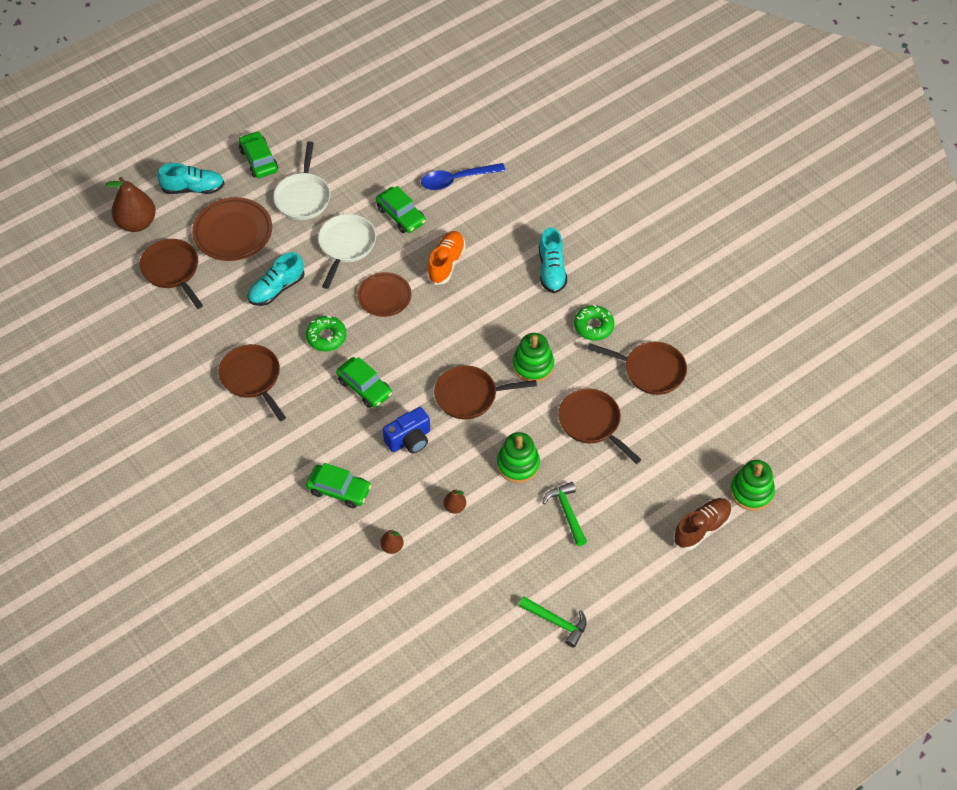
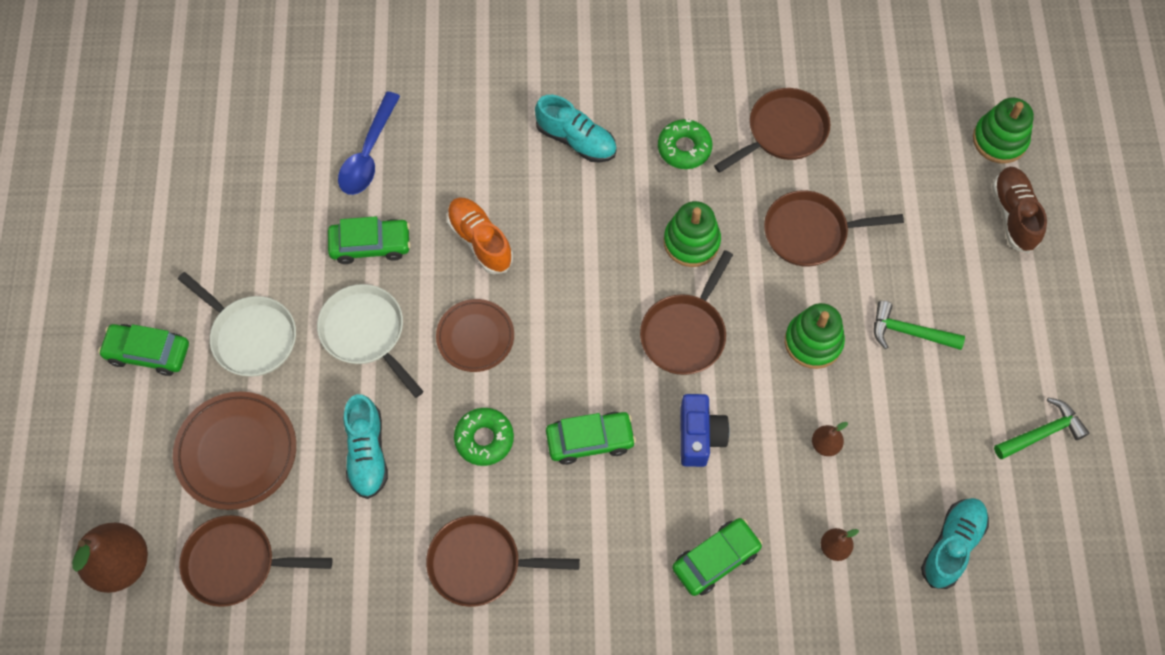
camera: 55 degrees left, 10 degrees up
turquoise shoe [157,163,225,194] -> turquoise shoe moved to [921,498,989,589]

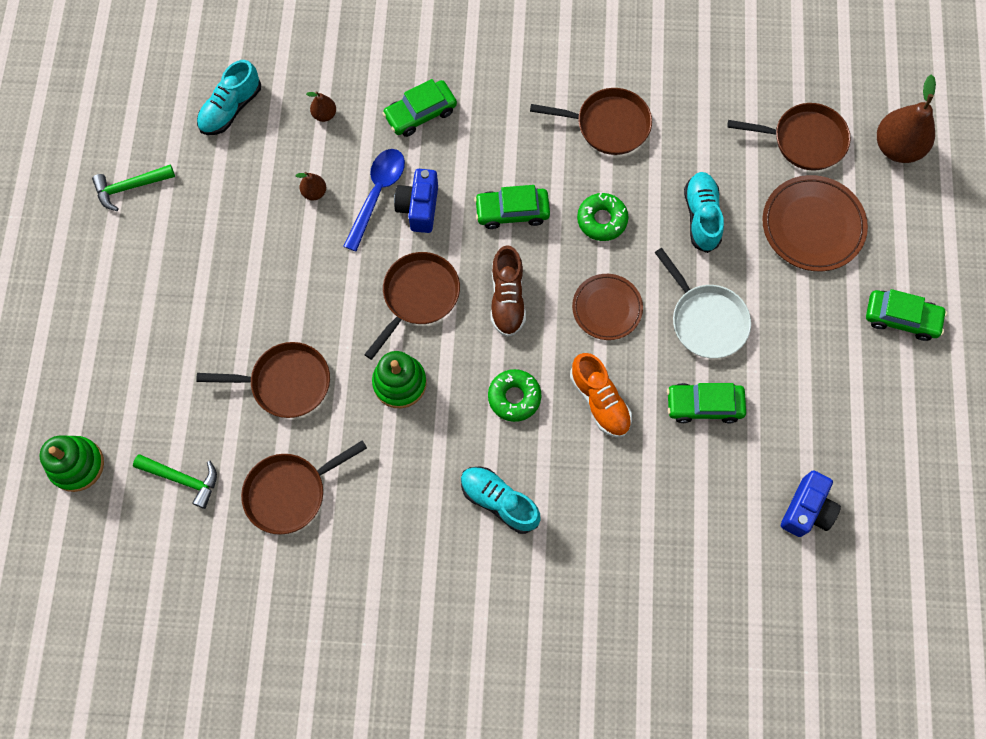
camera: 175 degrees left, 5 degrees up
white pan [178,272,296,377] -> none
blue spoon [338,92,400,195] -> blue spoon moved to [343,149,405,252]
green donut [658,119,712,169] -> green donut moved to [488,369,542,422]
green stacking toy [785,303,845,369] -> none
green hammer [874,301,965,350] -> green hammer moved to [133,454,217,509]
brown shoe [992,167,1047,253] -> brown shoe moved to [491,245,526,337]
none -> blue camera [781,470,841,537]

